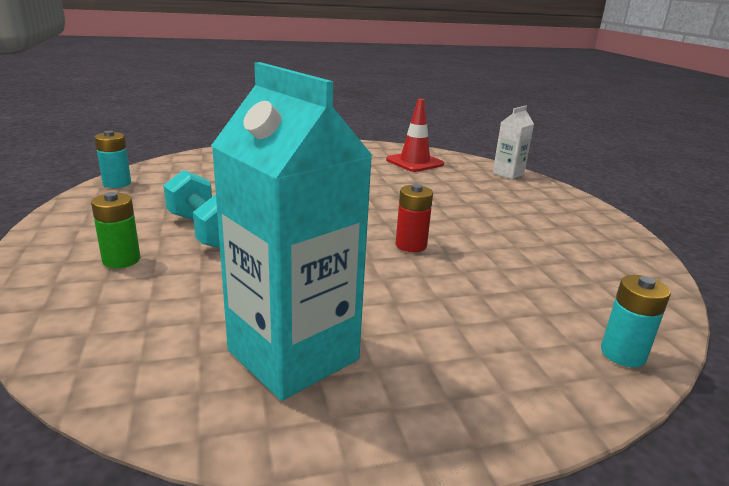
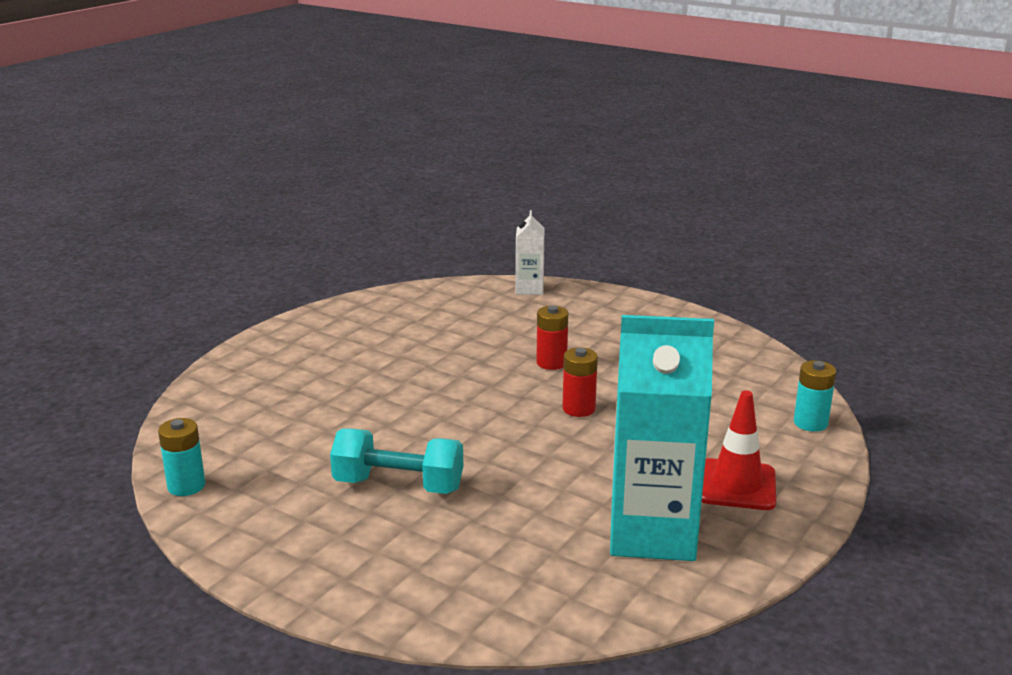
camera: 40 degrees left, 0 degrees up
green battery [91,192,140,268] -> none
red traffic cone [386,99,444,172] -> red traffic cone moved to [702,390,776,510]
none -> red battery [536,305,568,370]

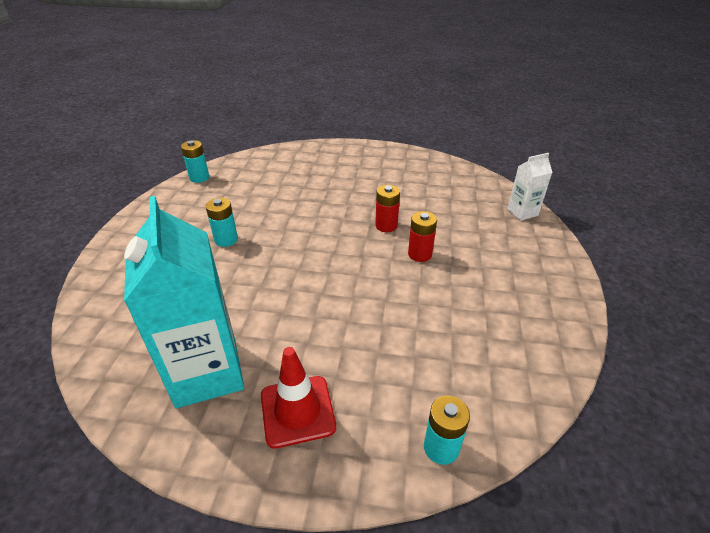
camera: 65 degrees right, 15 degrees up
turquoise dumbbell [330,428,463,494] -> turquoise battery [206,198,238,247]
red battery [562,347,598,417] -> red battery moved to [375,185,400,232]

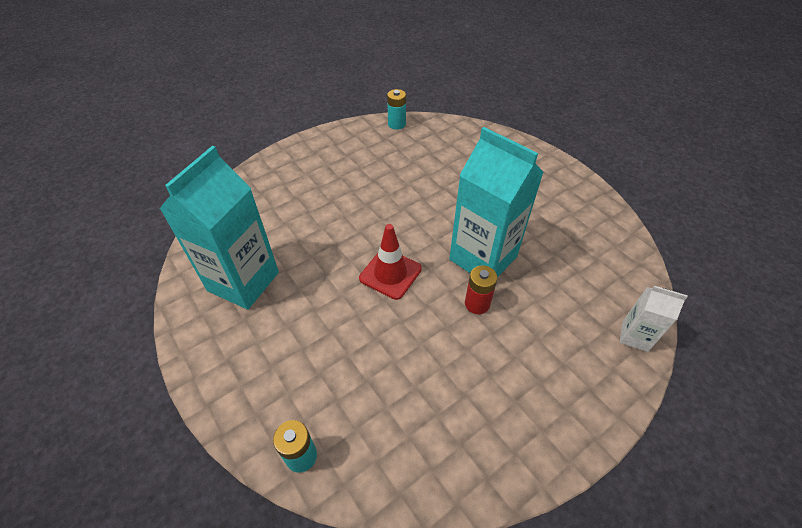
camera: 45 degrees right, 10 degrees up
turquoise battery [206,198,238,247] -> none
red traffic cone [261,347,336,449] -> red traffic cone moved to [359,224,422,300]
red battery [375,185,400,232] -> turquoise carton [449,127,544,277]

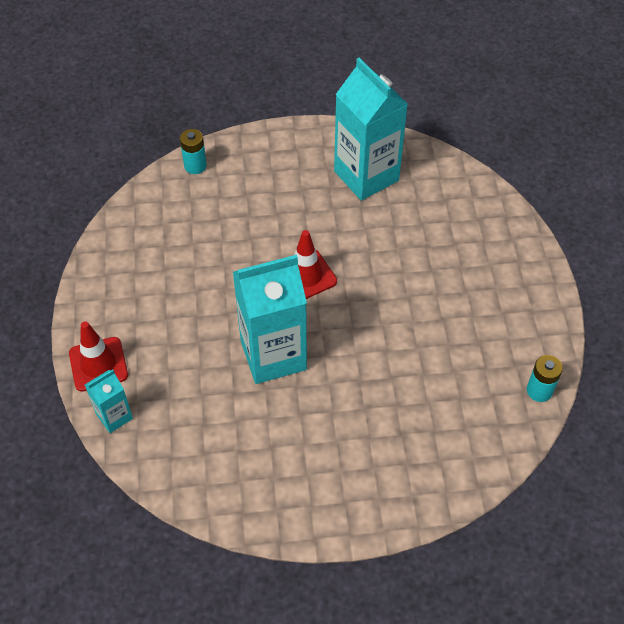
camera: 120 degrees right, 5 degrees up
red battery [465,265,498,314] -> none
white carton [620,286,688,352] -> turquoise carton [85,369,133,433]
none -> red traffic cone [69,321,128,392]

